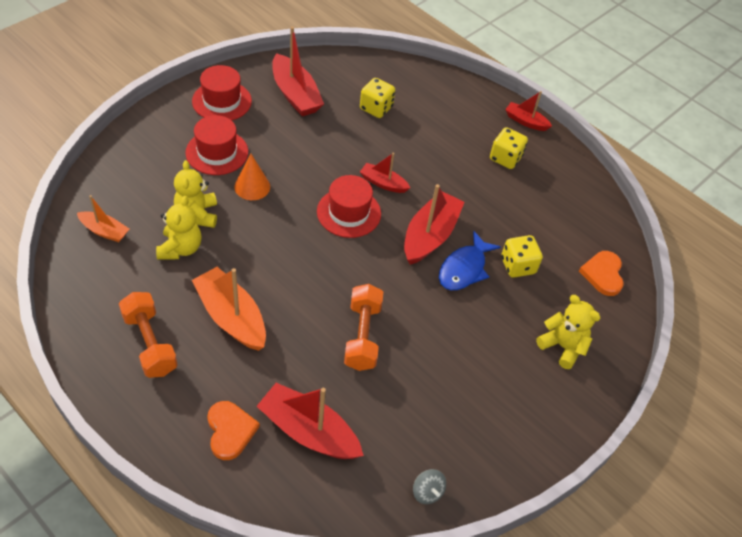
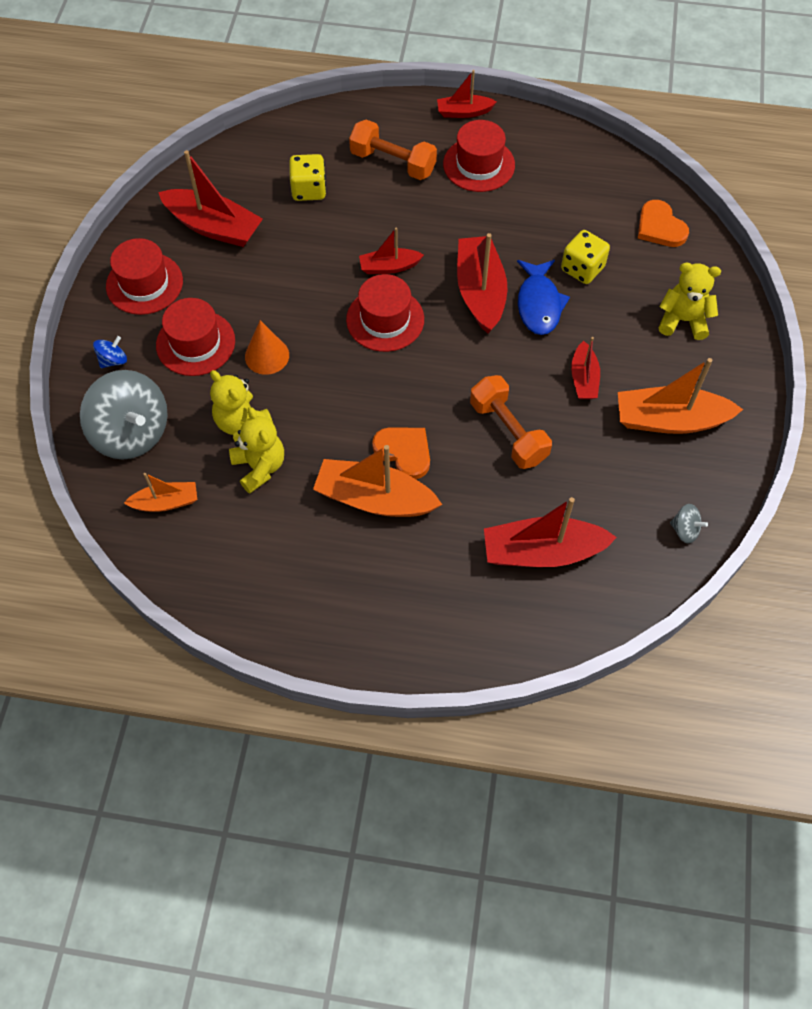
camera: 30 degrees left, 10 degrees up
orange dumbbell [119,292,178,378] -> orange dumbbell moved to [349,120,437,180]
orange heart [207,401,260,460] -> orange heart moved to [372,427,430,479]
yellow dice [490,127,528,169] -> red hat [443,120,515,192]
none -> grey spinning top [80,370,168,460]
none -> blue spinning top [93,336,127,368]
none -> red boat [571,337,600,399]
none -> orange boat [618,358,743,434]

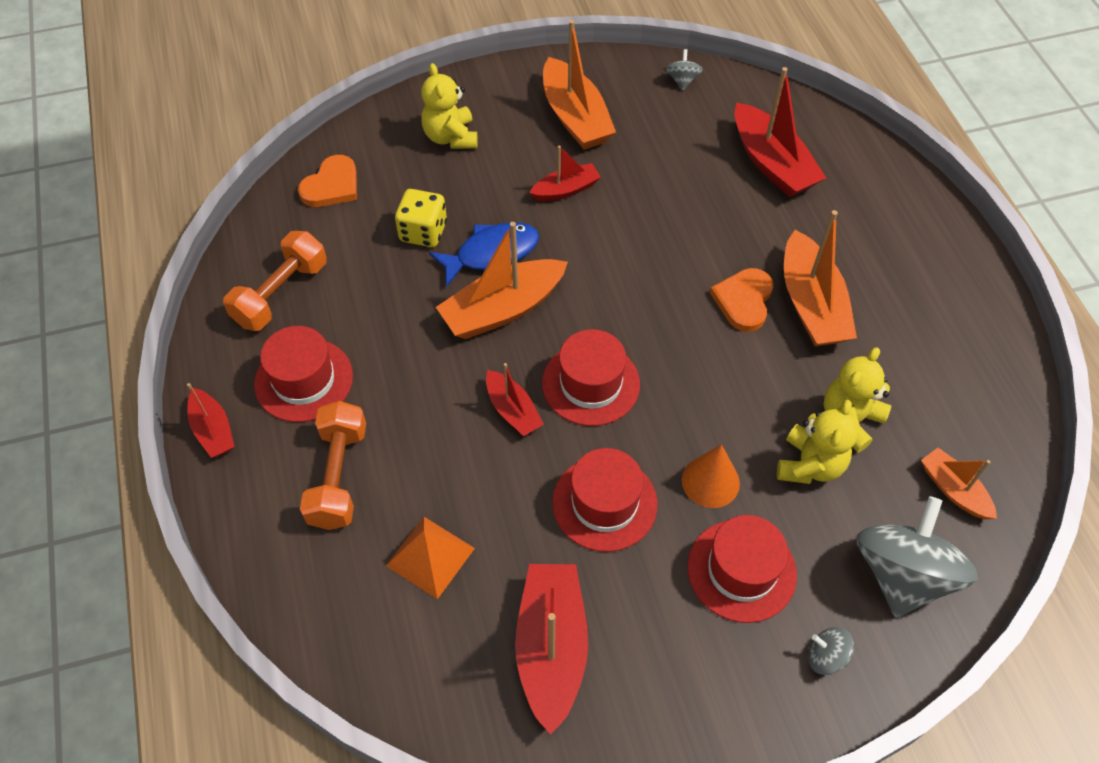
camera: 115 degrees left, 5 degrees down
blue spinning top [93,336,127,368] -> grey spinning top [808,627,854,675]
red hat [106,238,183,315] -> red hat moved to [552,448,657,552]
yellow dice [289,154,326,201] -> orange pyramid [386,517,475,599]
red boat [457,233,507,334] -> orange boat [436,222,568,339]
orange dumbbell [470,375,552,469] -> orange dumbbell moved to [223,231,327,331]

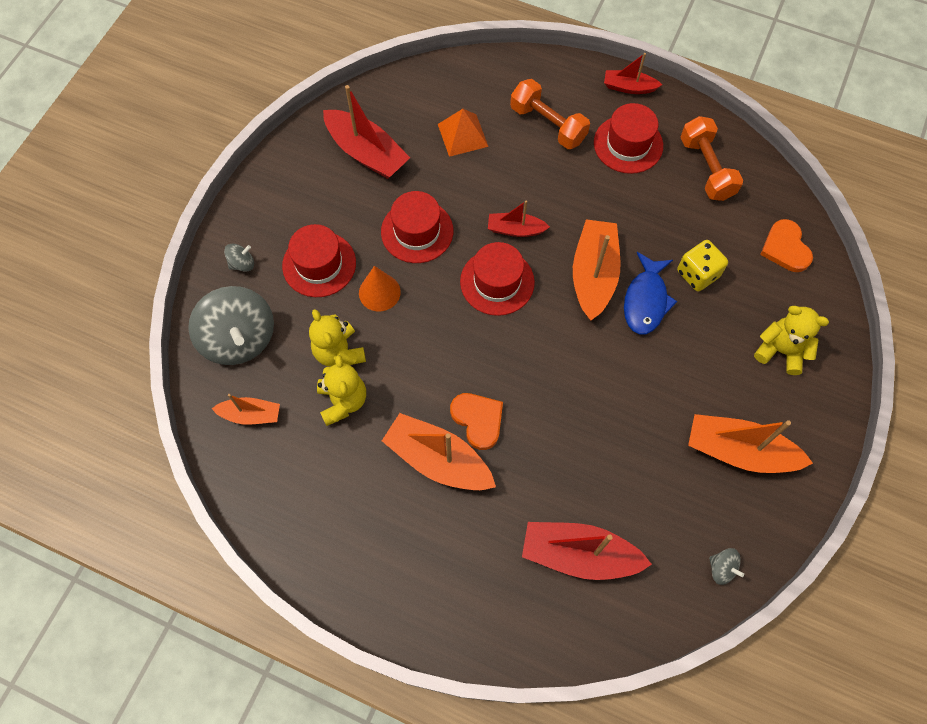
camera: 130 degrees right, 10 degrees up
red boat [529,146,601,201] -> none

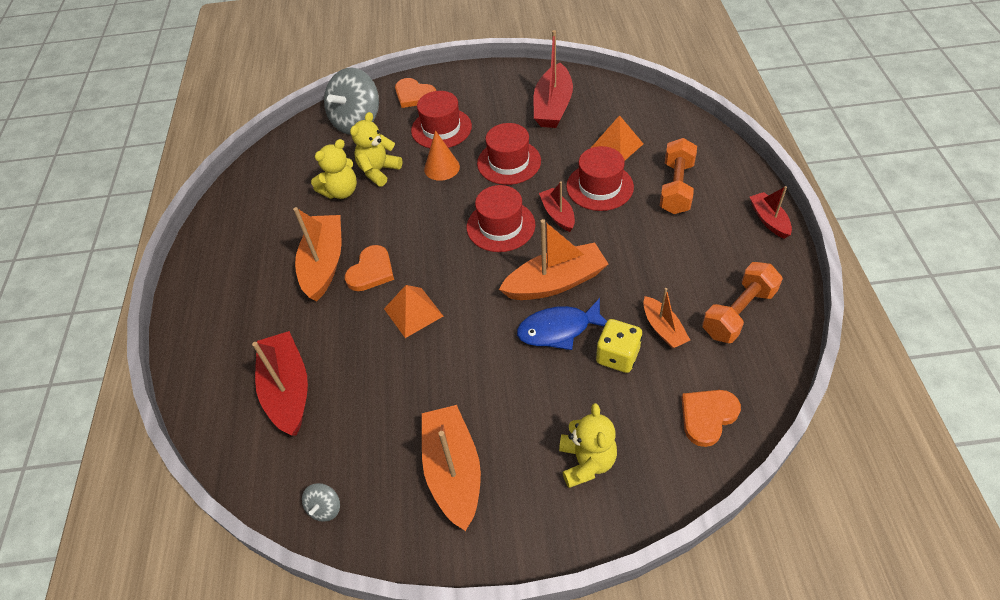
camera: 65 degrees right, 15 degrees down
orange boat [211,394,280,425] -> orange boat moved to [643,288,690,348]
grey spinning top [224,244,254,272] -> orange heart [395,78,436,108]
red hat [594,103,663,174] -> red hat moved to [566,146,634,211]
none -> orange pyramid [384,285,443,338]

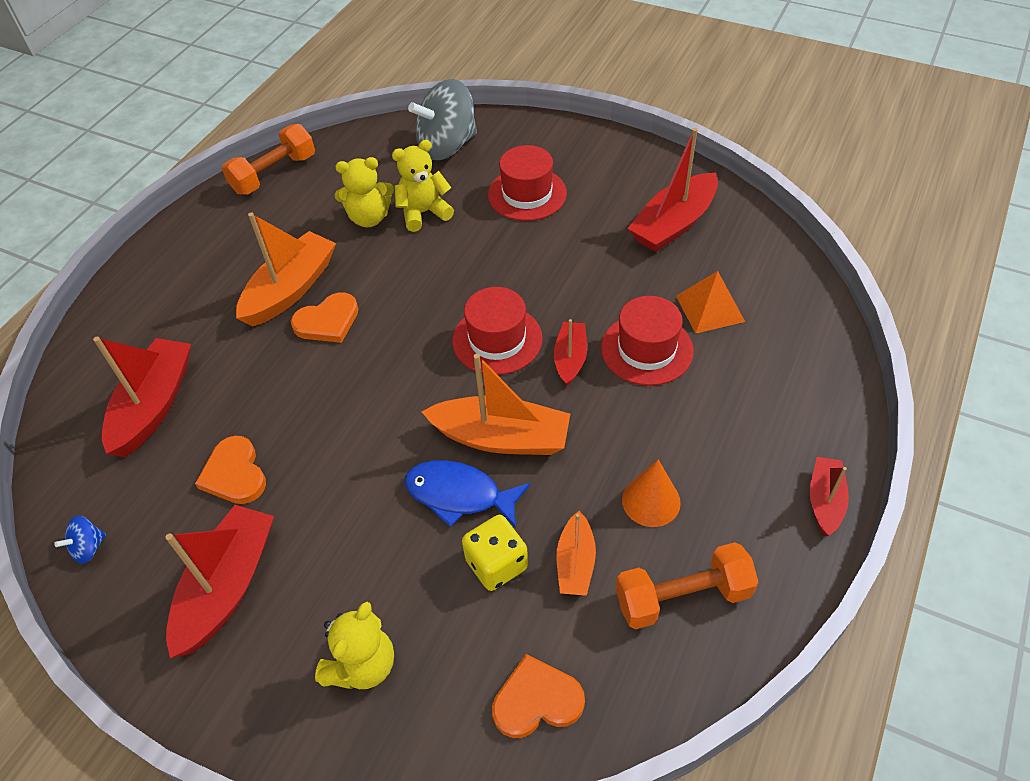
camera: 30 degrees right, 0 degrees up
grey spinning top [302,483,340,522] -> blue spinning top [54,516,106,564]
orange pyramid [384,285,443,338] -> none
orange heart [395,78,436,108] -> orange heart moved to [195,436,266,504]
orange boat [422,405,481,531] -> red boat [165,505,274,658]
orange cone [424,130,460,181] -> orange cone moved to [622,459,681,527]
red hat [477,123,541,185] -> none
orange dumbbell [660,138,697,214] -> orange dumbbell moved to [222,124,315,194]

